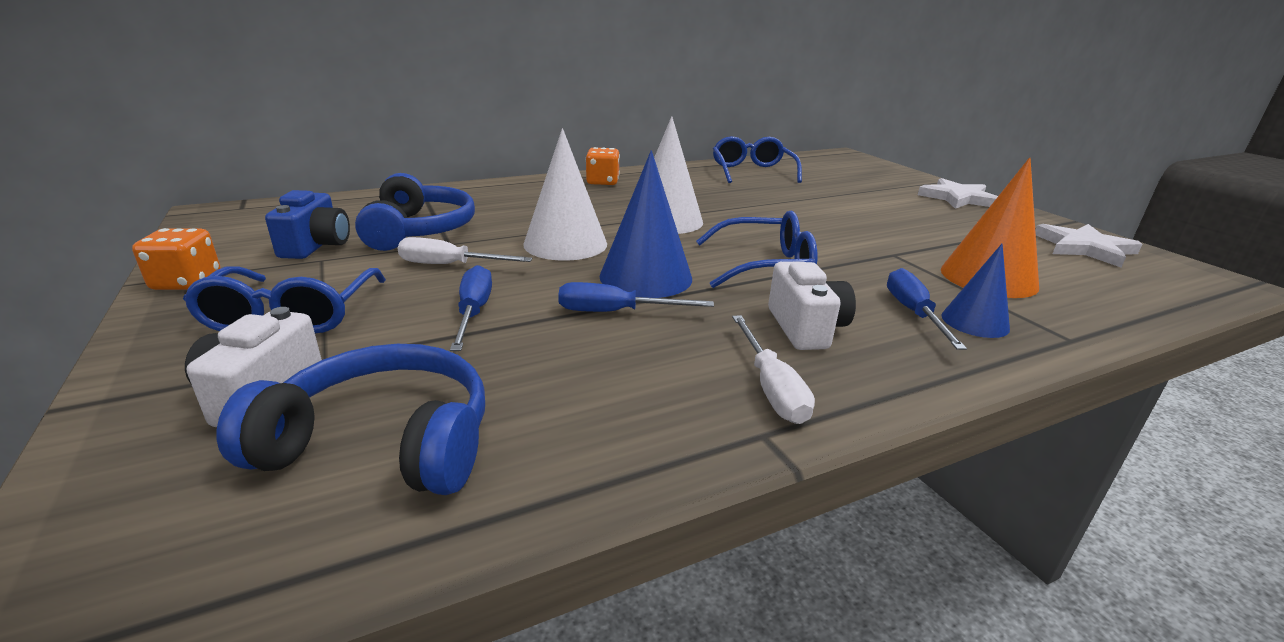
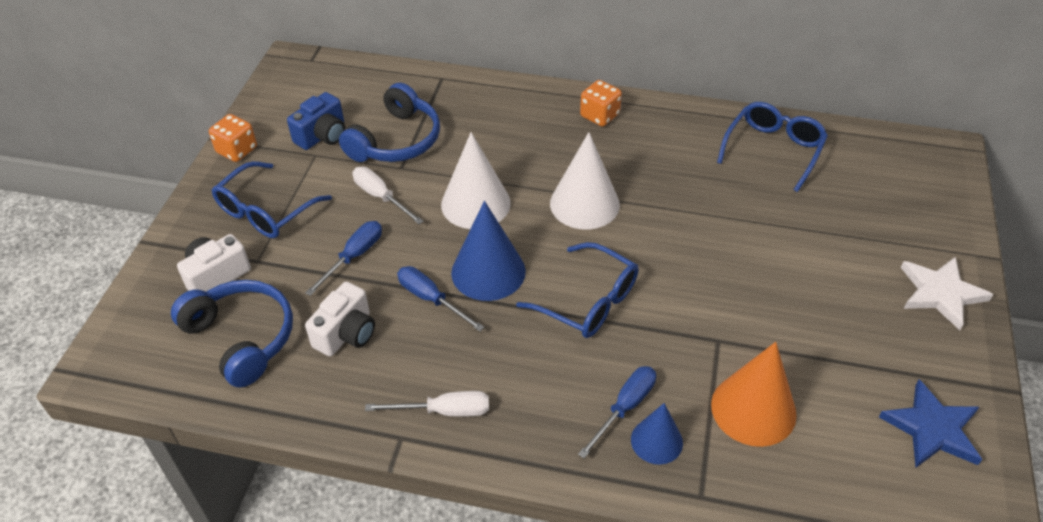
camera: 40 degrees right, 20 degrees up
white screwdriver [732,315,815,424] -> white screwdriver turned 120 degrees counterclockwise [365,391,489,417]
white camera [768,261,856,350] -> white camera moved to [305,282,375,356]
white star [1035,224,1142,267] -> blue star [879,379,982,468]

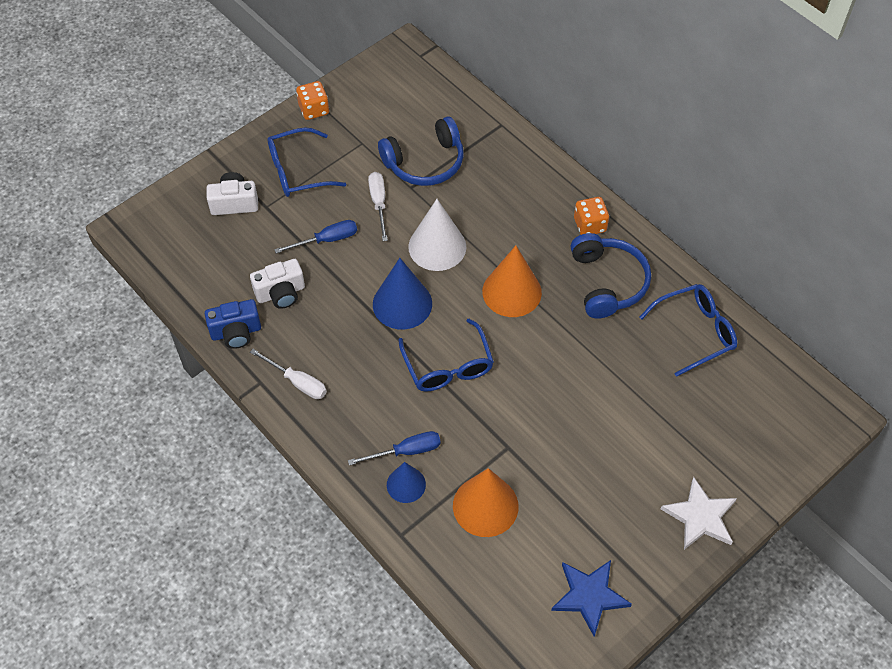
camera: 35 degrees right, 10 degrees up
blue headphones [171,280,293,388] -> blue headphones moved to [571,233,651,319]
blue camera [287,92,345,150] -> blue camera moved to [205,299,261,349]
blue screwdriver [397,266,484,331] -> none
white cone [550,132,620,229] -> orange cone [482,246,542,317]

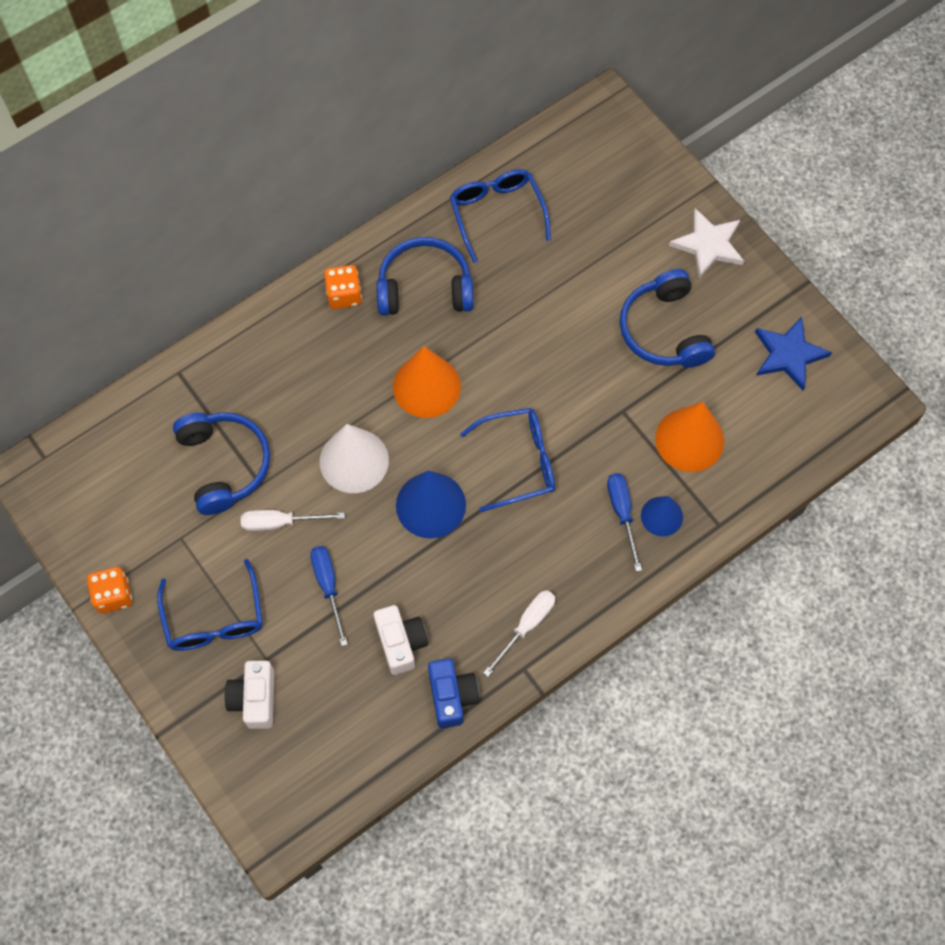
camera: 85 degrees left, 10 degrees up
none -> blue headphones [620,269,715,368]

